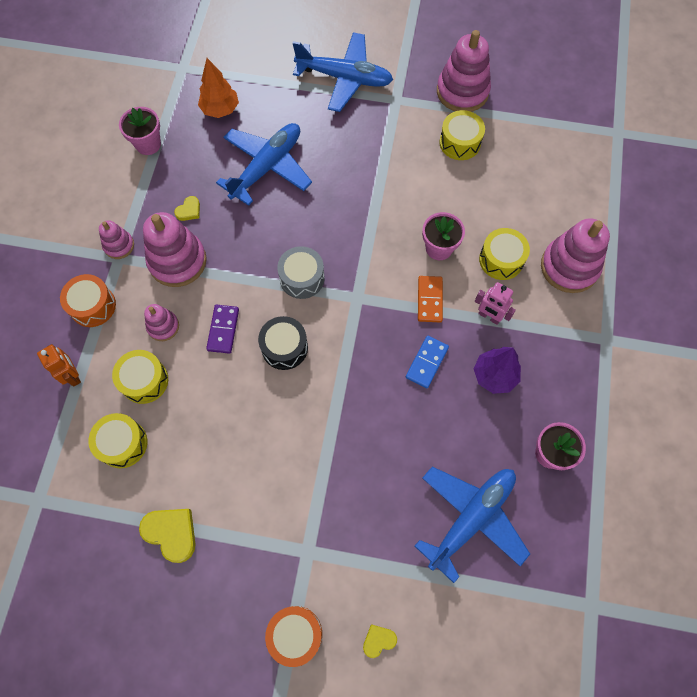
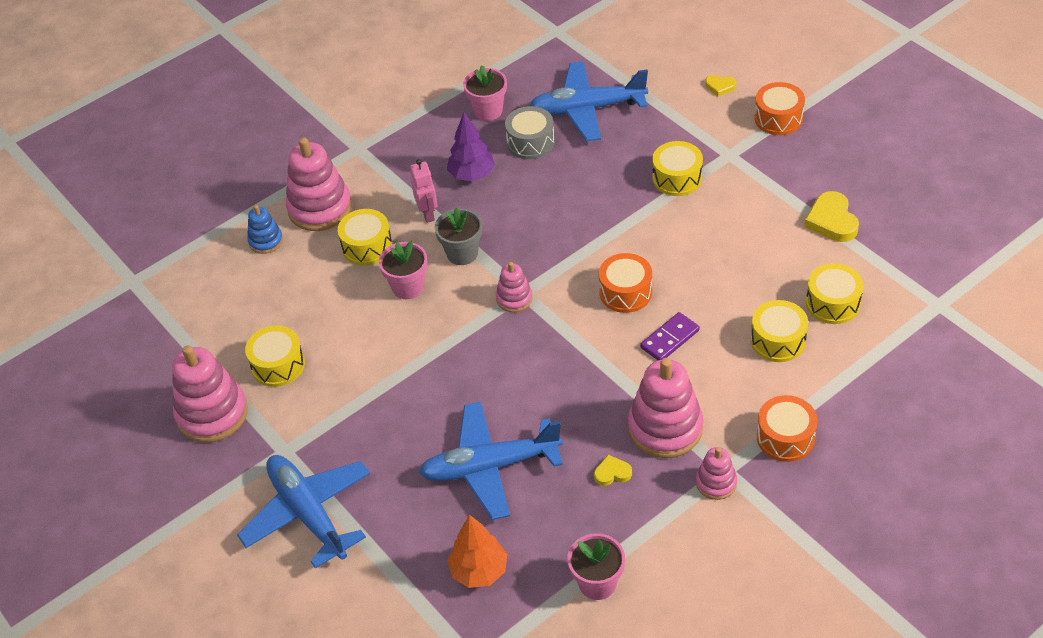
camera: 135 degrees left, 20 degrees down
orange robot [37,344,81,387] -> none
pink stacking toy [144,304,179,341] -> pink stacking toy moved to [496,262,533,312]
black drum [258,316,308,370] -> orange drum [599,253,652,313]
grey drum [277,246,325,299] -> grey drum moved to [505,106,555,159]
blue domino [406,336,449,388] -> none
orange domino [418,276,443,322] -> grey flower pot [435,208,482,265]
none -> blue stacking toy [247,205,283,254]
none -> yellow drum [652,141,703,196]

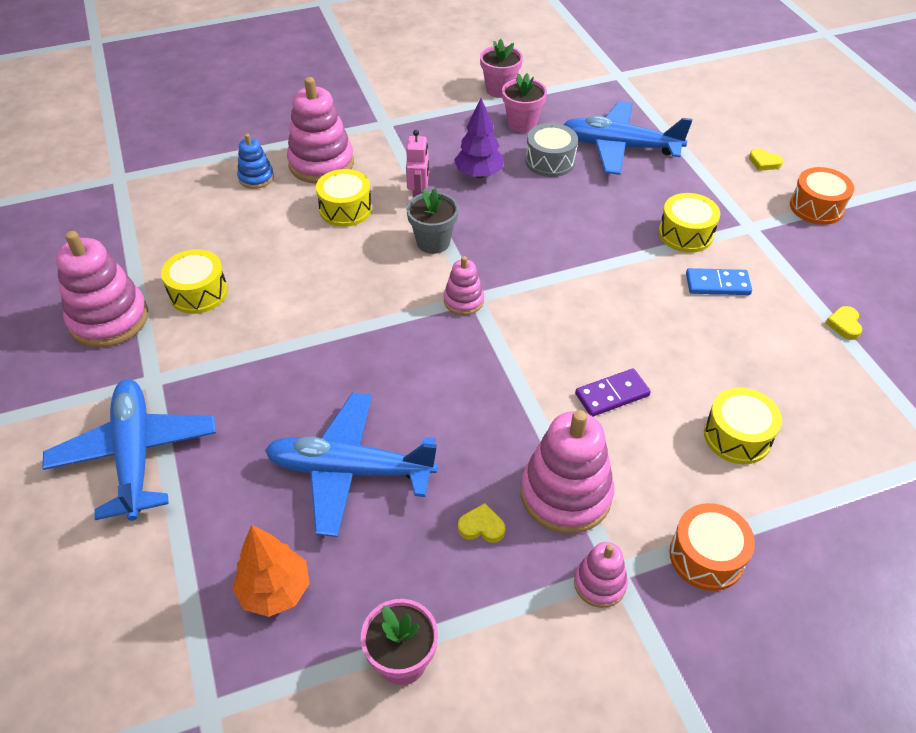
camera: 15 degrees right, 0 degrees up
pink flower pot [379,241,427,299] -> pink flower pot moved to [480,39,523,98]
orange drum [599,253,652,313] -> none
yellow heart [804,191,859,242] -> yellow heart [825,306,862,340], size x0.56
yellow drum [806,263,864,324] -> none
none -> blue domino [686,268,752,295]

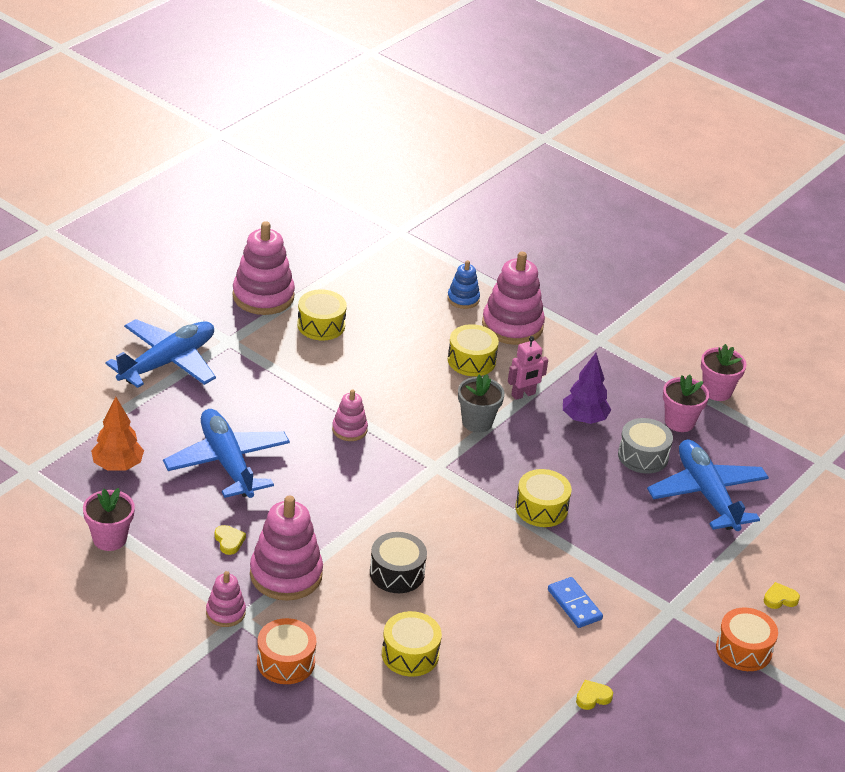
camera: 55 degrees right, 10 degrees down
pink stacking toy [444,256,484,315] -> pink stacking toy moved to [332,390,368,441]
purple domino [575,369,651,417] -> black drum [370,532,427,593]
yellow drum [659,193,720,253] -> yellow drum moved to [515,469,572,527]
yellow heart [749,148,783,171] -> yellow heart turned 75 degrees clockwise [764,582,800,609]

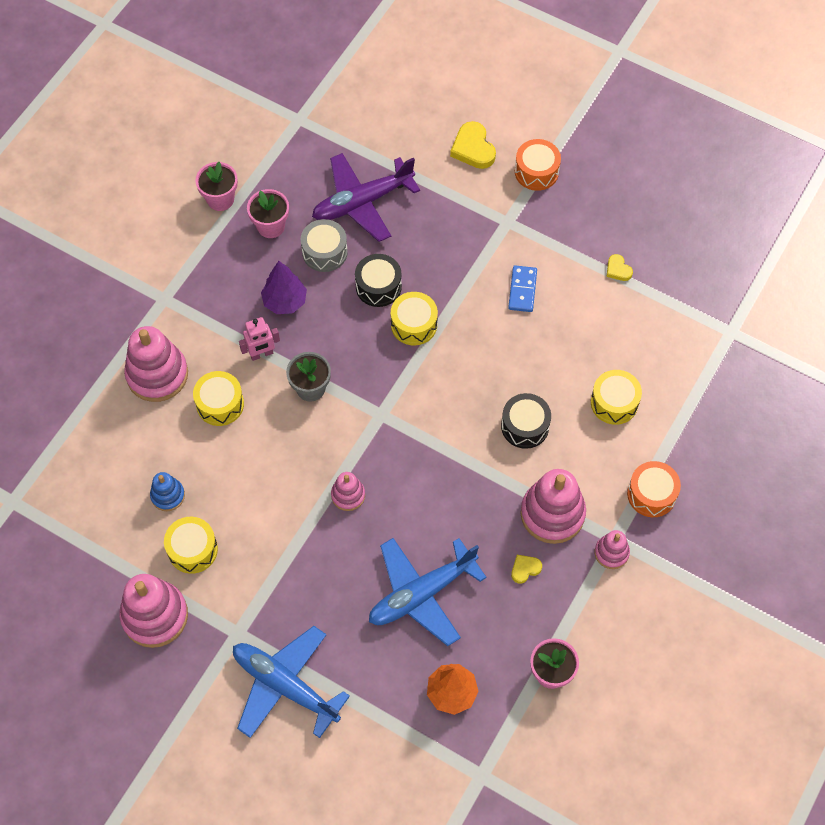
camera: 95 degrees left, 25 degrees up
blue stacking toy [447,260,480,309] -> blue stacking toy moved to [150,472,185,511]
pink robot [508,336,548,400] -> pink robot turned 105 degrees clockwise [239,317,280,361]
blue domino [548,577,603,628] -> blue domino turned 45 degrees counterclockwise [508,265,537,312]
blue plane [647,440,769,531] -> purple plane [312,153,420,242]
yellow heart [764,582,800,609] -> yellow heart [450,121,496,169], size x1.79
none -> black drum [355,254,402,307]

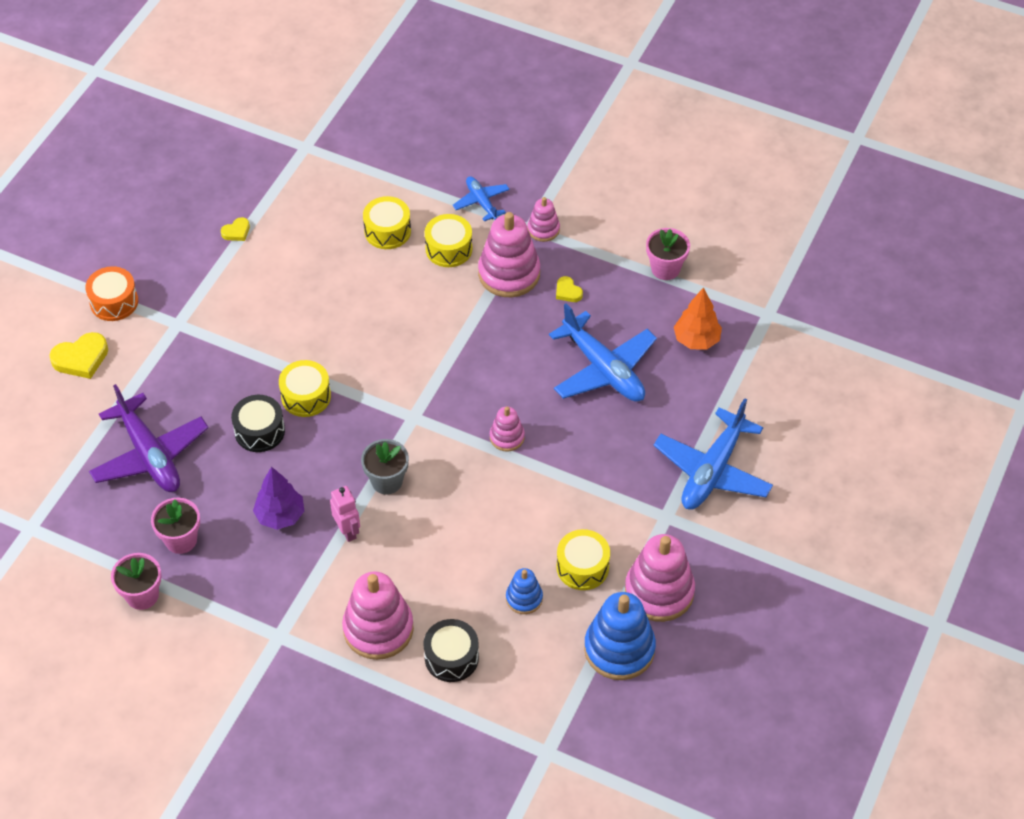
camera: 95 degrees left, 10 degrees down
yellow drum [193,371,244,426] -> yellow drum moved to [425,214,472,267]
grey drum [301,219,348,272] -> none
black drum [501,393,551,449] -> black drum moved to [424,619,479,682]
blue domino [508,265,537,312] -> none
orange drum [627,461,681,517] -> blue plane [452,176,510,221]
none -> blue stacking toy [584,592,656,680]

